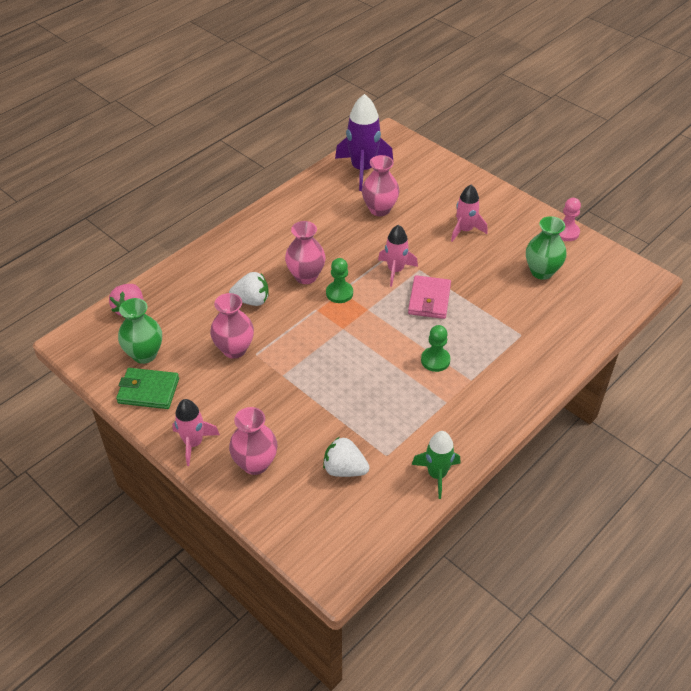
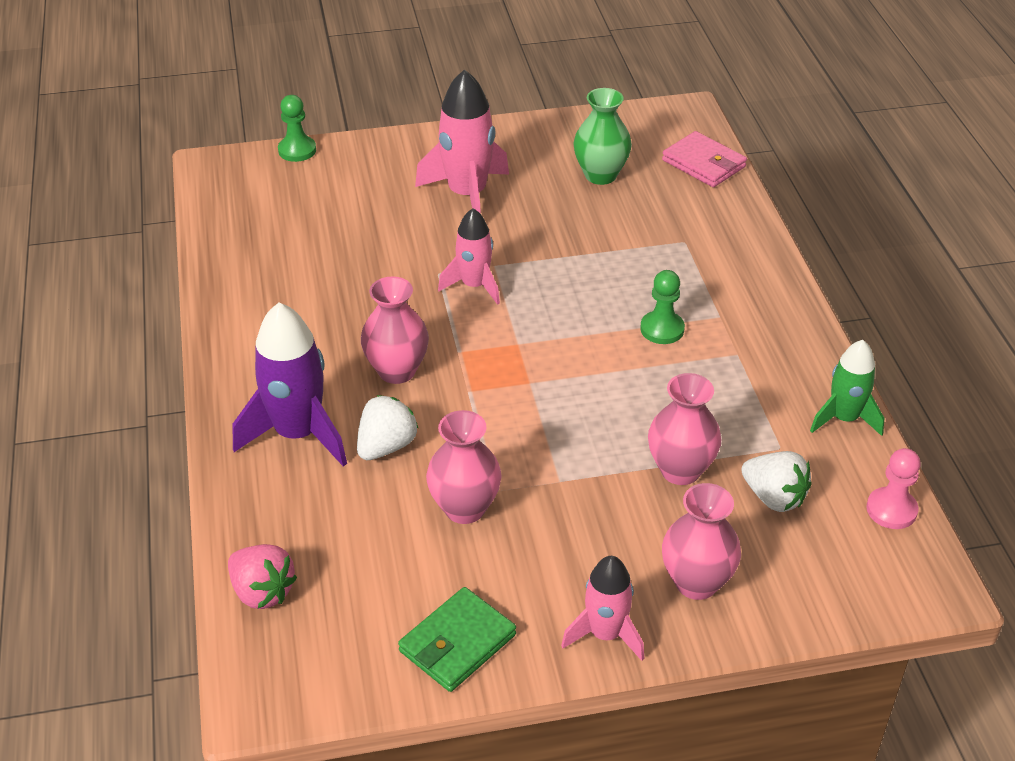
camera: 55 degrees left, 5 degrees down
green vase [118,298,162,364] -> none
white strawberry [323,437,369,477] -> white strawberry turned 105 degrees counterclockwise [741,451,812,512]
green pawn [326,258,353,303] -> green pawn moved to [278,95,316,162]
purple rocket [335,94,393,191] -> purple rocket moved to [233,302,347,467]
pink vase [362,155,399,216] -> pink vase moved to [648,373,721,485]
pink wallet [408,275,451,319] -> pink wallet moved to [662,131,747,187]
pink rocket [451,185,488,242] -> pink rocket [415,69,509,214], size x1.60
pink pawn [559,198,581,241] -> pink pawn moved to [866,448,921,529]

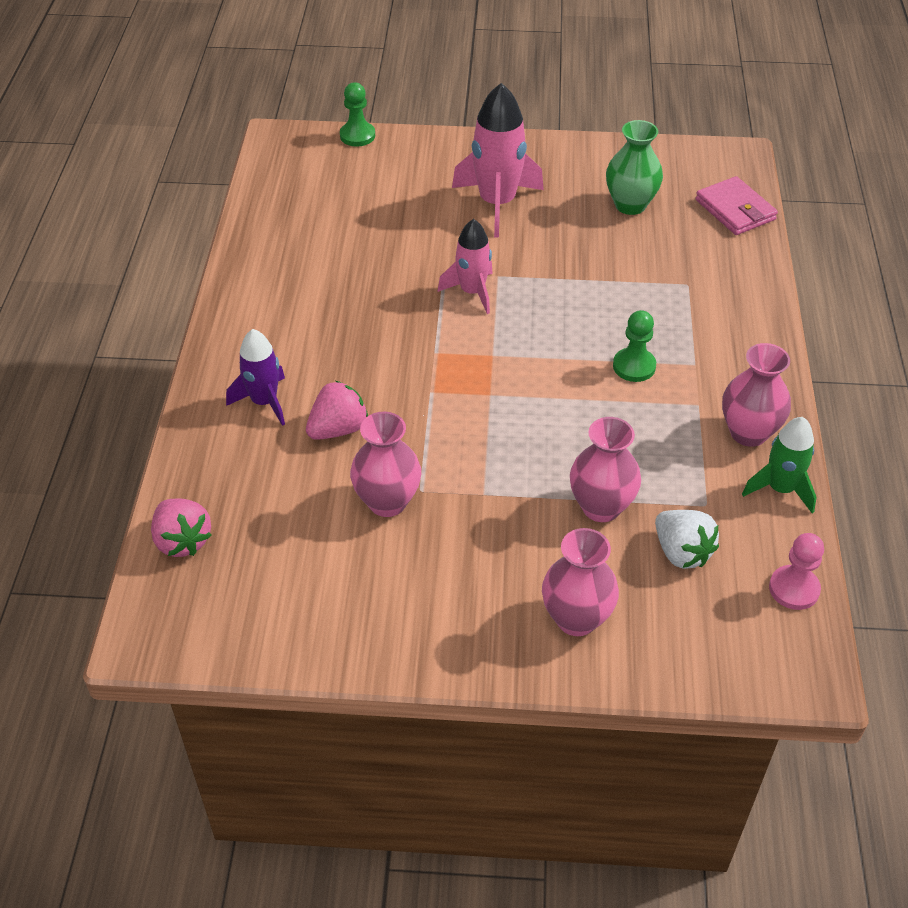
camera: 15 degrees right, 5 degrees up
purple rocket [233,302,347,467] -> purple rocket [226,329,285,426], size x0.62
white strawberry [357,395,419,460] -> pink strawberry [306,381,368,440]
pink vase [361,276,429,384] -> pink vase moved to [722,343,791,447]
green wallet [398,587,516,692] -> none
pink rocket [561,556,644,661] -> none

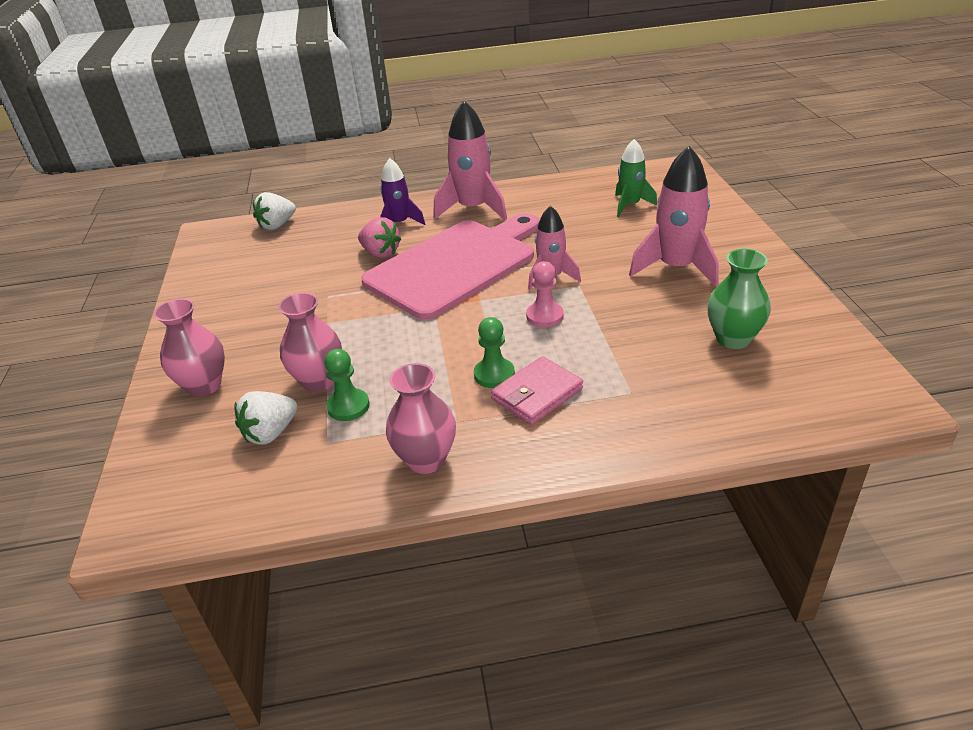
camera: 80 degrees right, 10 degrees down
pink strawberry [151,499,212,557] -> white strawberry [253,192,296,230]
green pawn [340,82,375,146] -> green pawn moved to [324,349,370,421]
pink vase [350,412,421,517] -> none
pink wallet [696,176,778,235] -> pink wallet moved to [491,356,583,425]
green rocket [742,417,816,513] -> green rocket moved to [615,139,657,217]
pink pawn [769,533,824,610] -> pink pawn moved to [526,261,564,327]
none -> pink cutting board [361,213,539,320]
none -> pink rocket [433,101,507,220]

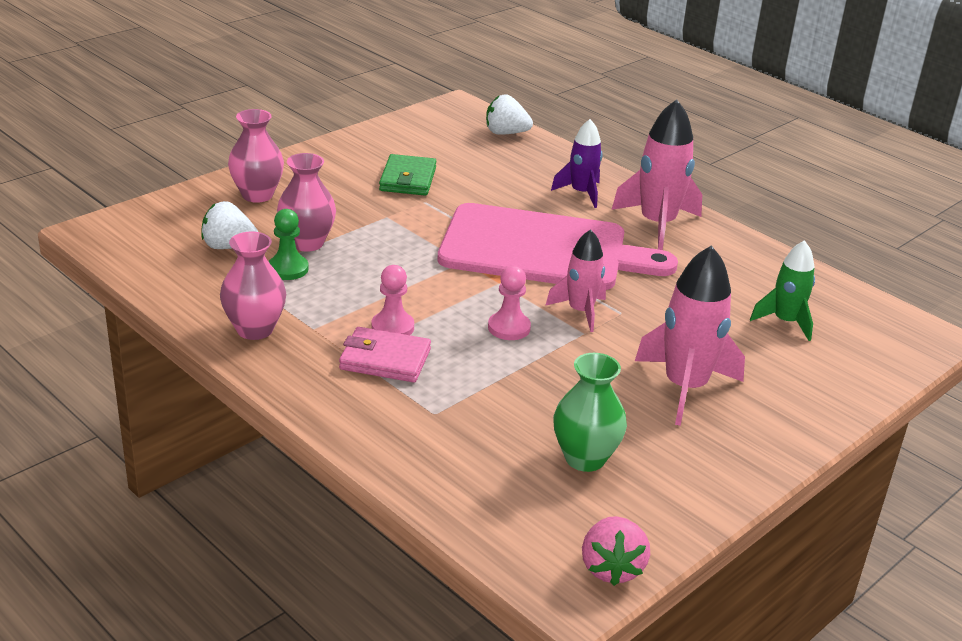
camera: 50 degrees right, 5 degrees down
pink strawberry [358,217,401,258] -> pink strawberry moved to [582,516,650,586]
green pawn [474,317,515,388] -> pink pawn [371,265,414,335]
none -> green wallet [379,154,437,196]

